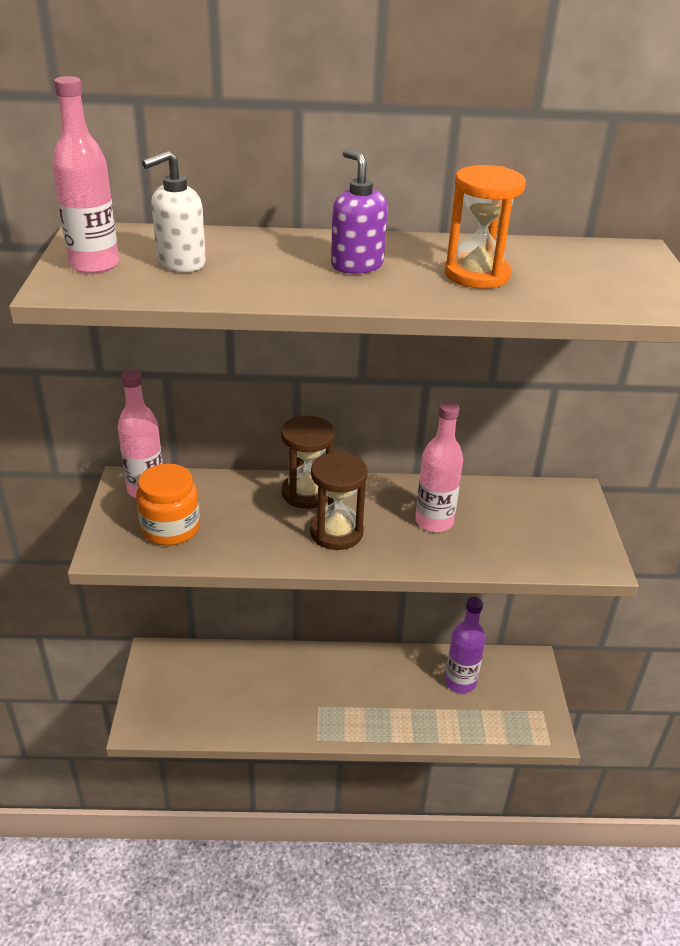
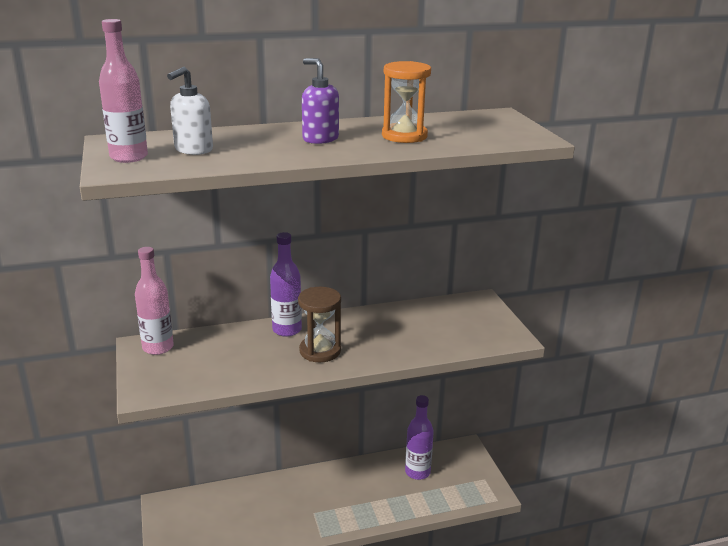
camera: 15 degrees left, 10 degrees down
orange jar [136,464,200,546] -> none
brown hourglass [281,416,335,509] -> purple bottle [270,232,302,337]
pink bottle [415,401,463,532] -> none

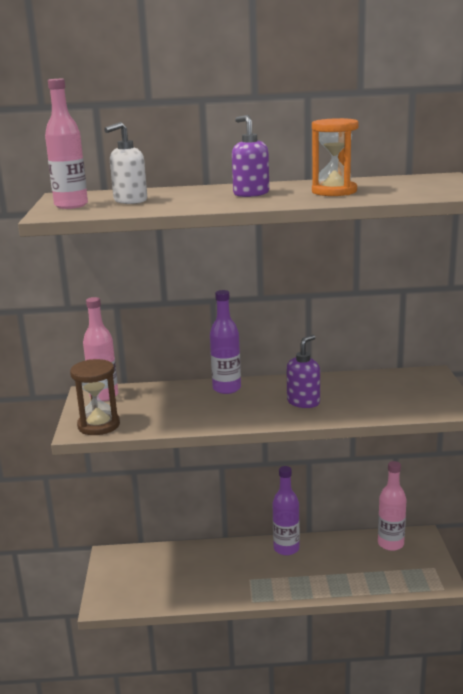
camera: 15 degrees right, 5 degrees down
brown hourglass [298,287,341,362] -> brown hourglass moved to [70,359,120,435]
purple bottle [405,395,434,480] -> purple bottle moved to [272,466,300,556]
none -> purple soap dispenser [286,335,320,408]
none -> pink bottle [378,461,407,551]

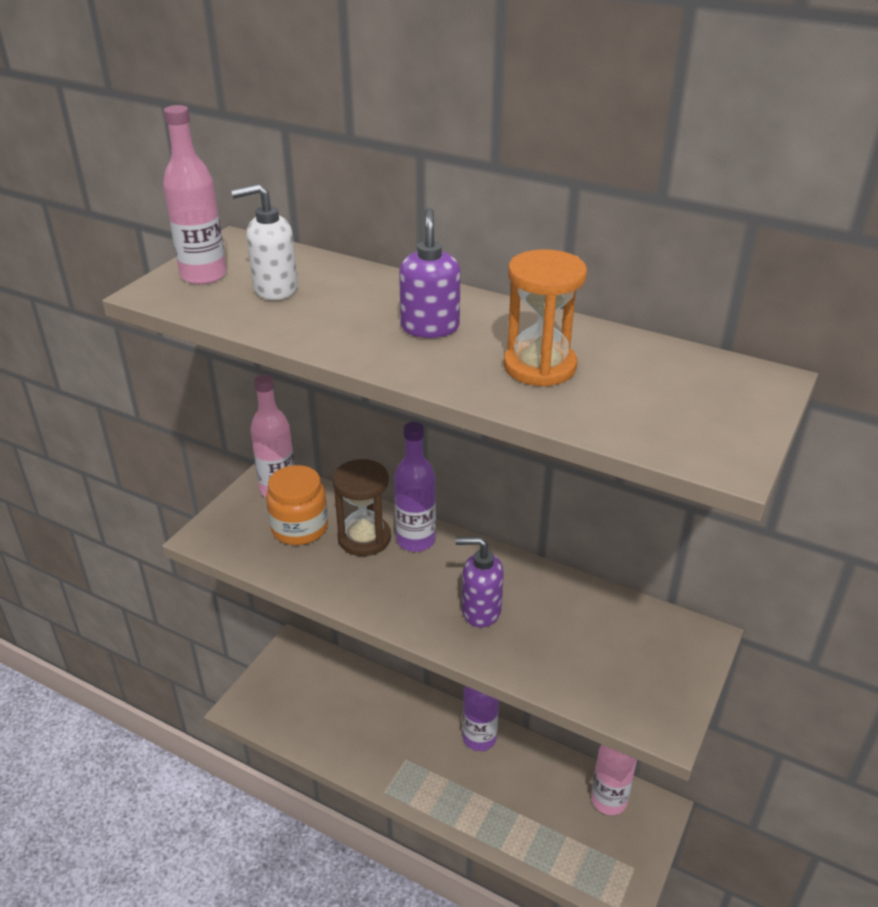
camera: 30 degrees right, 15 degrees up
brown hourglass [70,359,120,435] -> brown hourglass moved to [333,459,391,556]
purple soap dispenser [286,335,320,408] -> purple soap dispenser turned 150 degrees counterclockwise [455,537,504,627]
none -> orange jar [266,465,328,545]

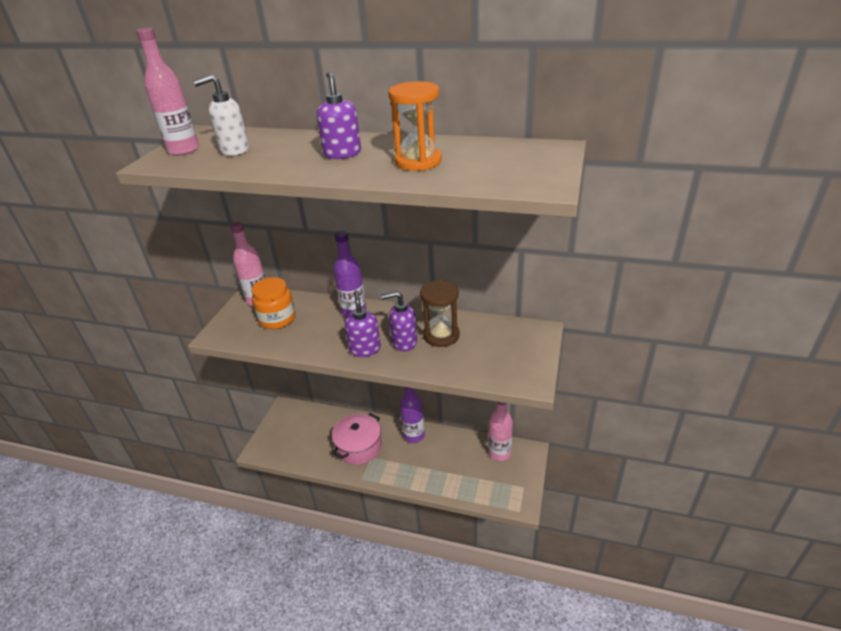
camera: 10 degrees left, 0 degrees up
brown hourglass [333,459,391,556] -> brown hourglass moved to [420,280,460,347]
none -> pink pot [332,413,382,465]
none -> purple soap dispenser [345,290,381,357]

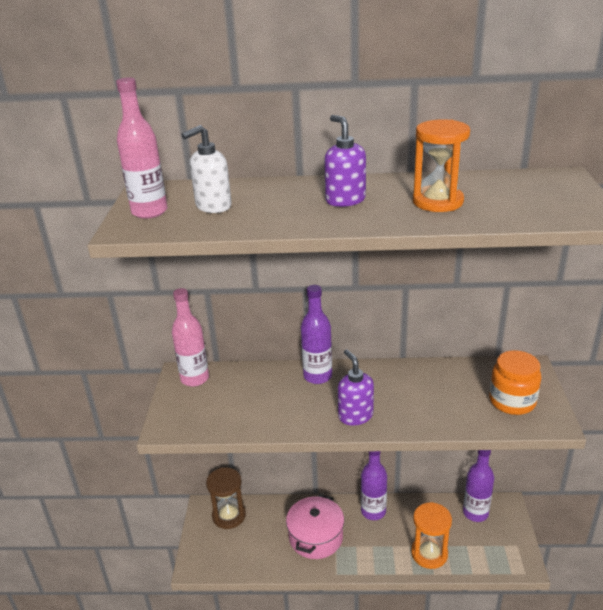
camera: 15 degrees left, 5 degrees down
orange jar [252,277,296,329] -> orange jar moved to [489,350,542,415]
purple soap dispenser [381,291,417,352] -> none
brown hourglass [420,280,460,347] -> brown hourglass moved to [206,467,246,529]
pink bottle [488,402,513,461] -> purple bottle [463,450,494,522]
none -> orange hourglass [411,502,452,569]

